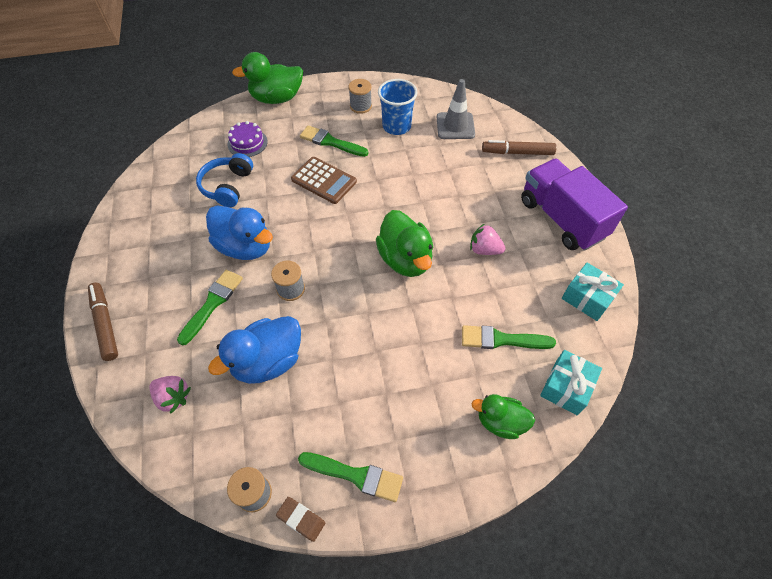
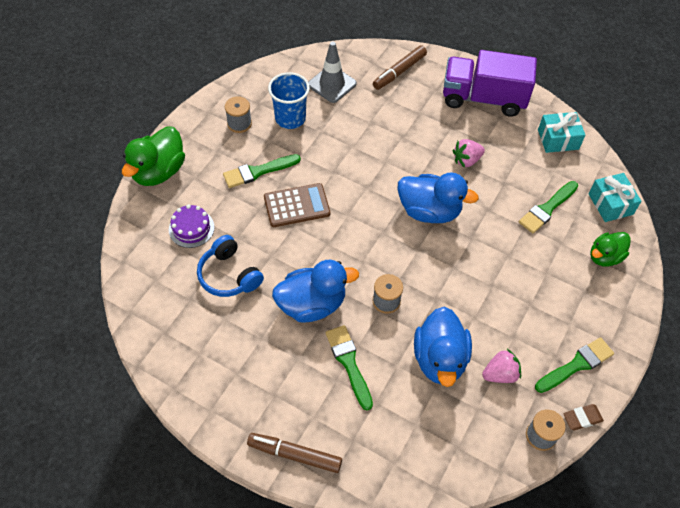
camera: 50 degrees left, 0 degrees up
pink strawberry [149,376,191,414] -> pink strawberry moved to [482,349,521,383]
green duck [376,210,433,277] -> blue duck [397,172,479,223]

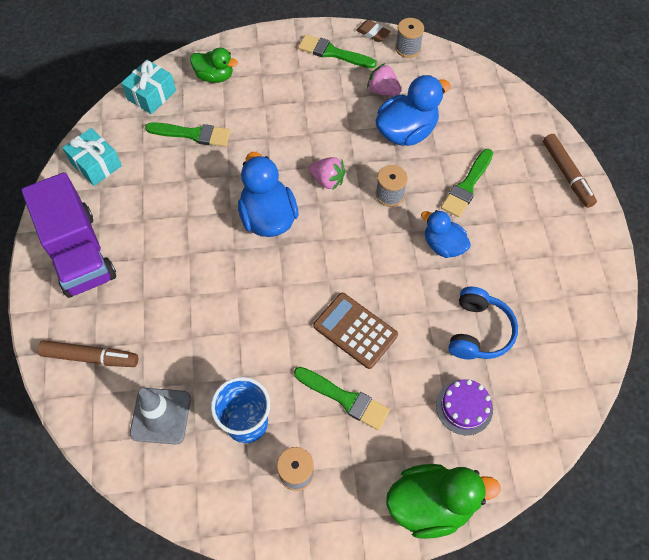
camera: 125 degrees left, 5 degrees up
blue duck [272,260,359,322] -> blue duck [421,210,471,258], size x0.63
pink strawberry [453,139,485,168] -> pink strawberry moved to [309,157,346,190]

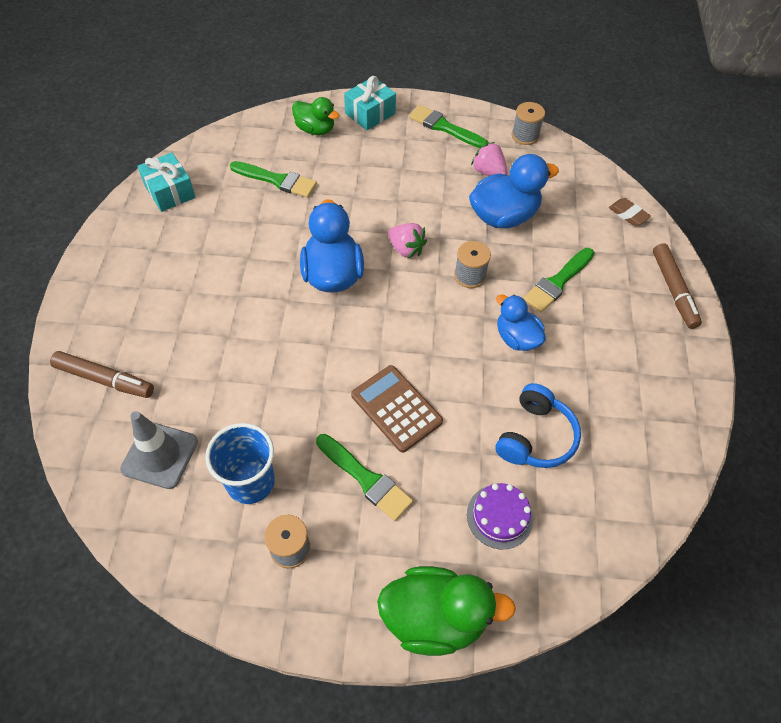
camera: 10 degrees right, 5 degrees down
purple truck [21,172,116,298] -> none
turquoise gift [121,60,176,114] -> turquoise gift moved to [344,76,396,130]
brown eraser [356,20,391,42] -> brown eraser moved to [609,198,651,226]

